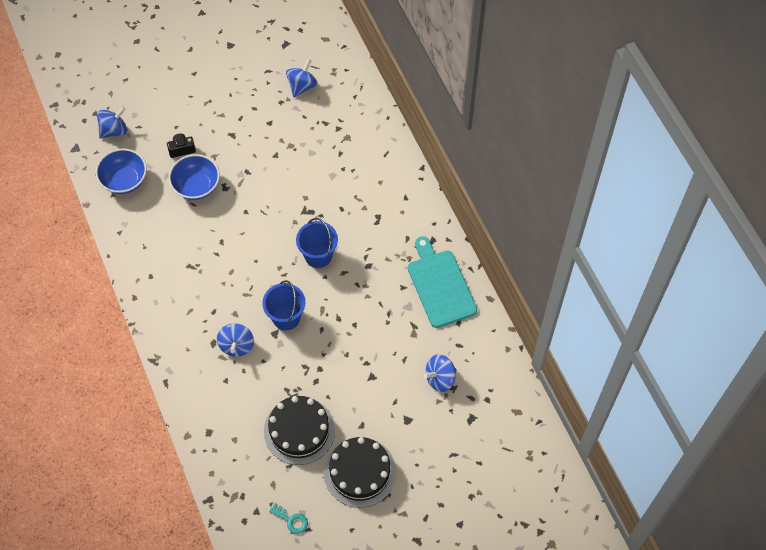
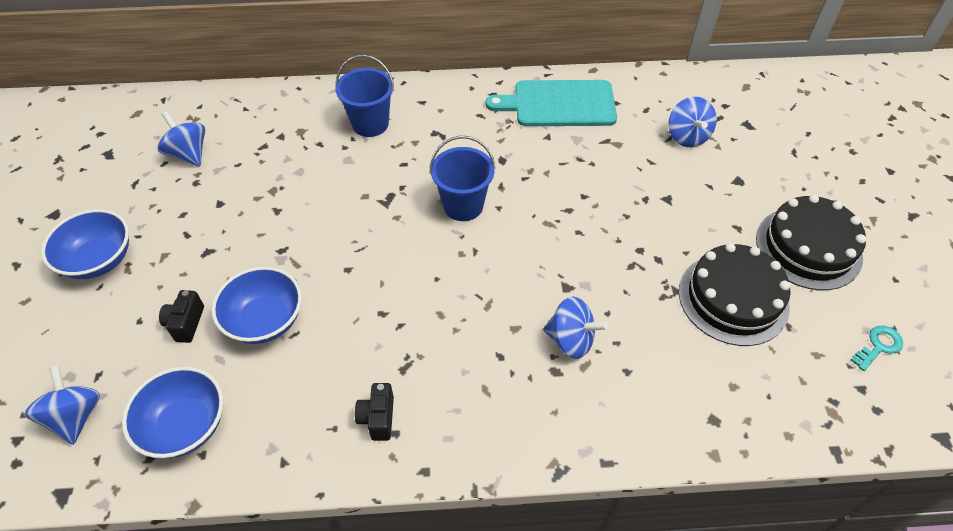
camera: 70 degrees left, 10 degrees down
blue bucket [262,280,305,330] -> blue bucket moved to [335,55,394,137]
none -> blue bowl [41,209,129,279]
none -> black camera [355,383,394,441]

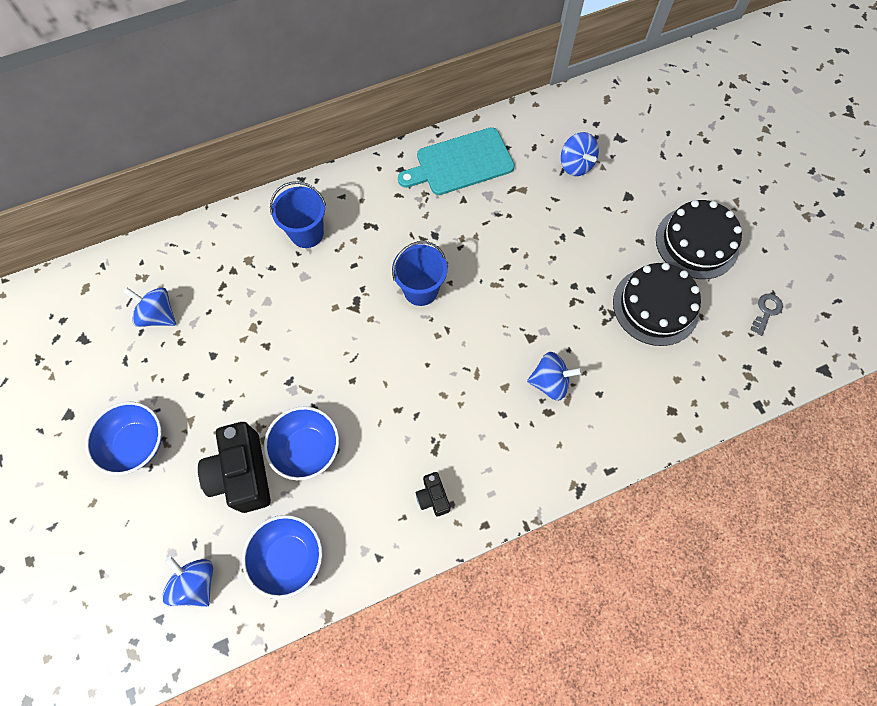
camera: 20 degrees left, 15 degrees up
black camera [159,290,204,343] -> black camera [198,422,271,513], size x2.03
turquoise key [850,326,903,371] -> grey key [750,294,783,336]

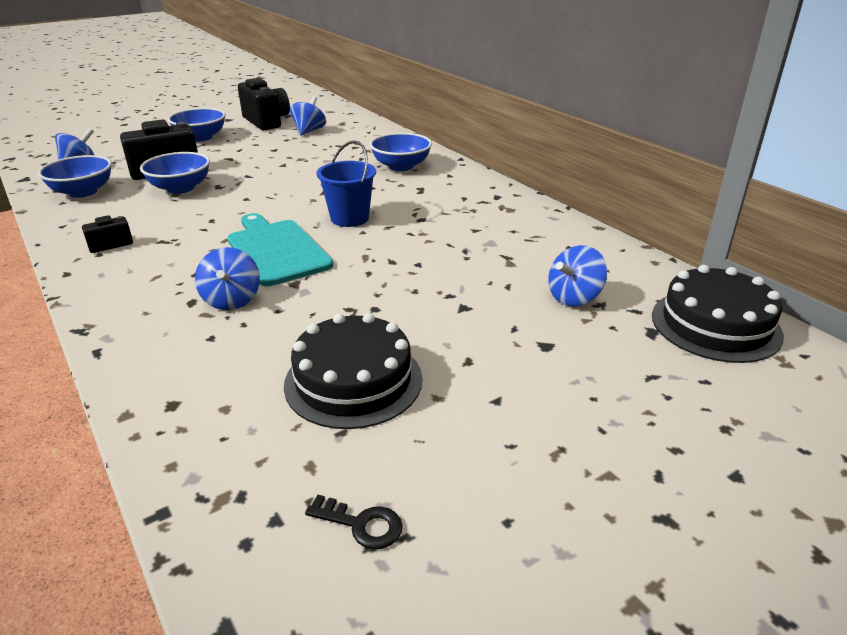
camera: 80 degrees right, 35 degrees down
blue bucket [270,181,326,248] -> blue bowl [370,133,432,171]
turquoise cutting board [398,127,515,195] -> turquoise cutting board moved to [227,213,333,286]
black cake [656,200,742,279] -> black cake moved to [652,265,784,363]
grey key [750,294,783,336] -> black key [305,494,403,549]
none -> black camera [238,78,290,130]

